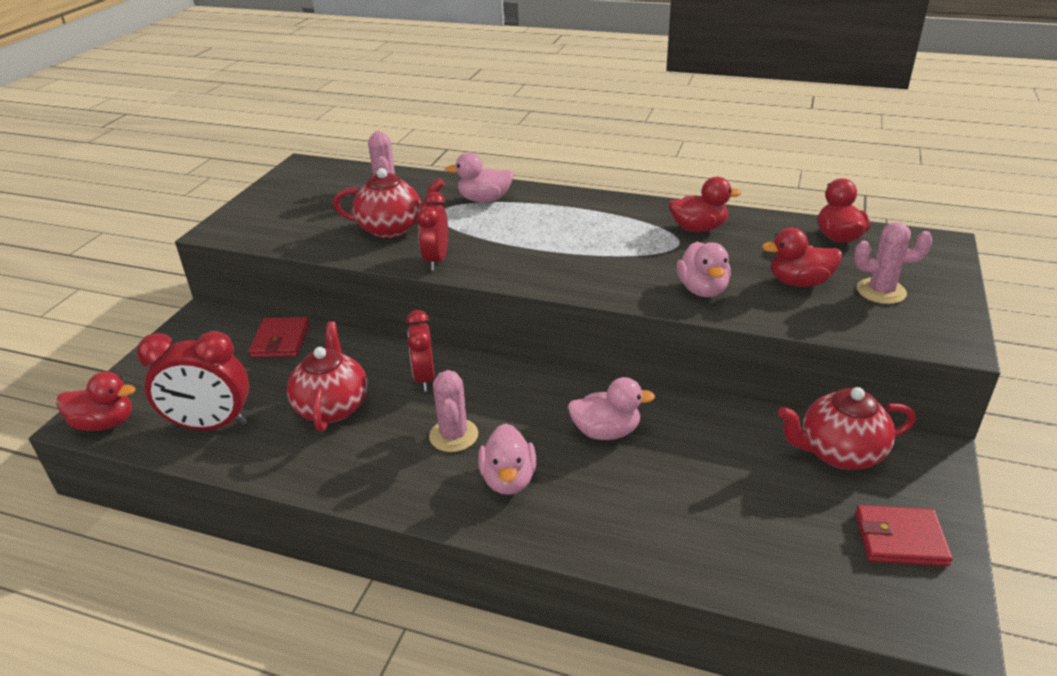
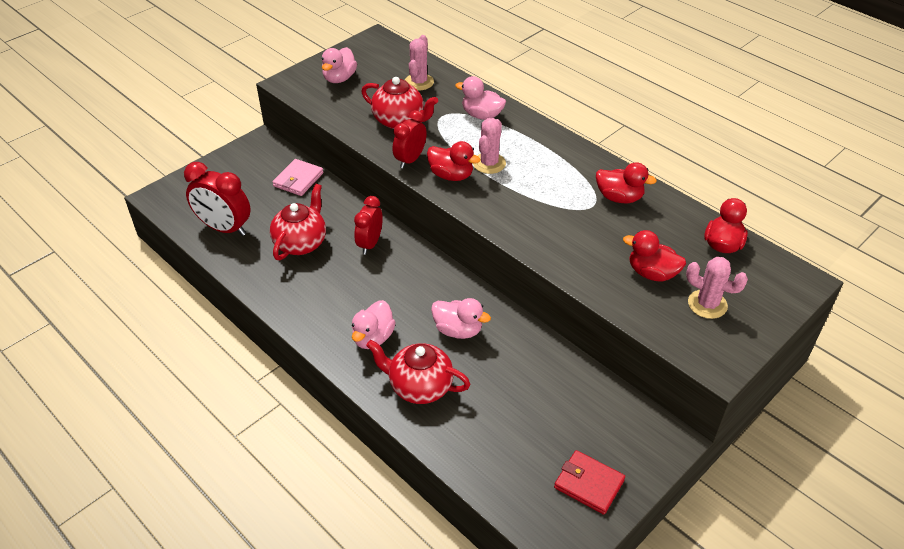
camera: 25 degrees right, 10 degrees up
red duck [56,371,135,431] -> red duck moved to [427,141,481,181]
red wallet [249,317,309,358] -> pink wallet [272,159,324,196]
pink cactus [429,370,478,452] -> pink cactus moved to [473,118,506,174]
pink duck [677,242,731,297] -> pink duck moved to [322,47,357,83]
red teapot [778,387,916,470] -> red teapot moved to [366,340,470,404]

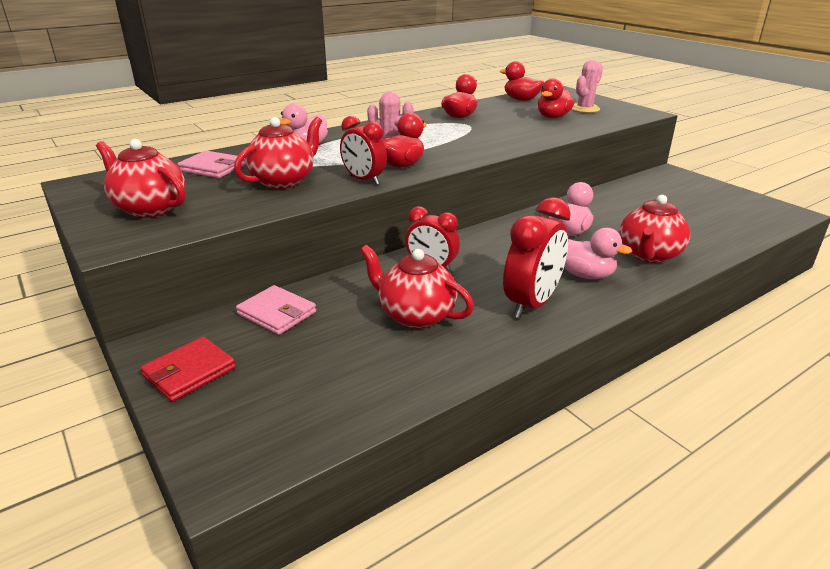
camera: 80 degrees left, 15 degrees down
red clock [184,162,251,236] -> red clock moved to [503,197,571,318]
pink duck [322,47,357,83] -> red teapot [96,139,185,218]
pink cactus [405,35,434,91] -> pink wallet [177,151,245,178]
red wallet [554,450,625,515] -> red wallet moved to [140,337,236,402]

